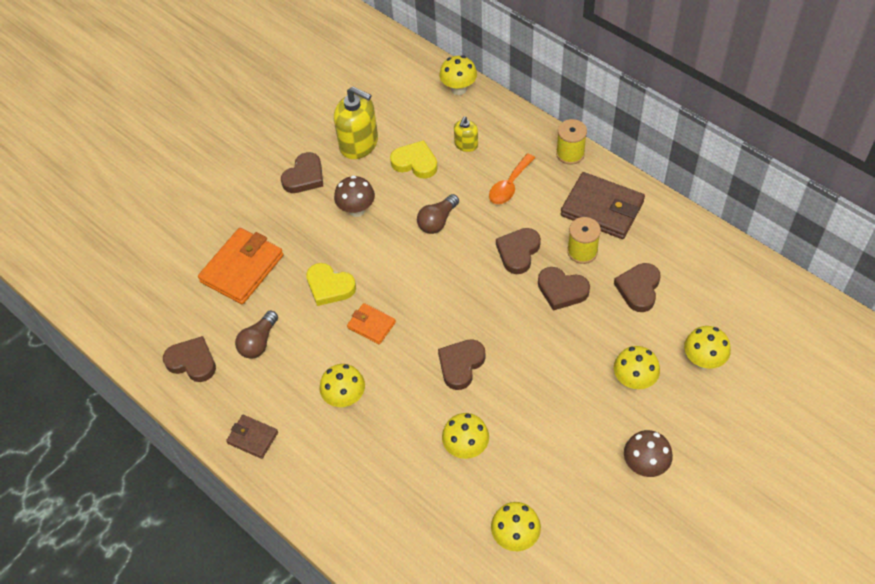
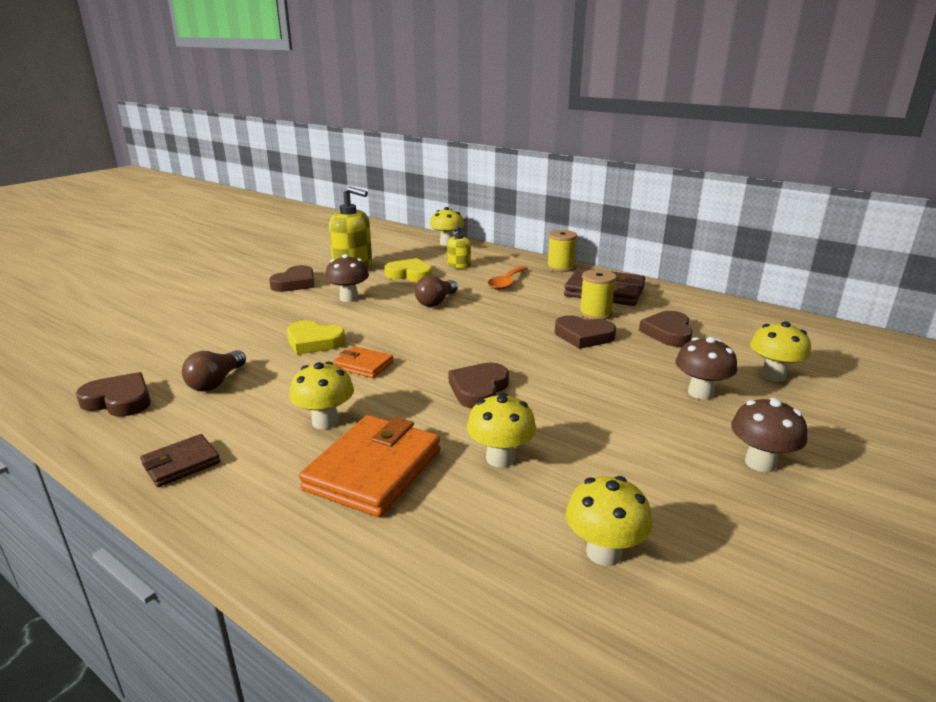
camera: 10 degrees left, 30 degrees down
orange wallet [198,228,283,304] -> orange wallet moved to [299,415,441,517]
brown wallet [226,415,278,459] -> brown wallet turned 60 degrees counterclockwise [140,434,220,487]
brown heart [496,228,541,274] -> none
yellow mushroom [614,346,660,389] -> brown mushroom [676,337,737,399]

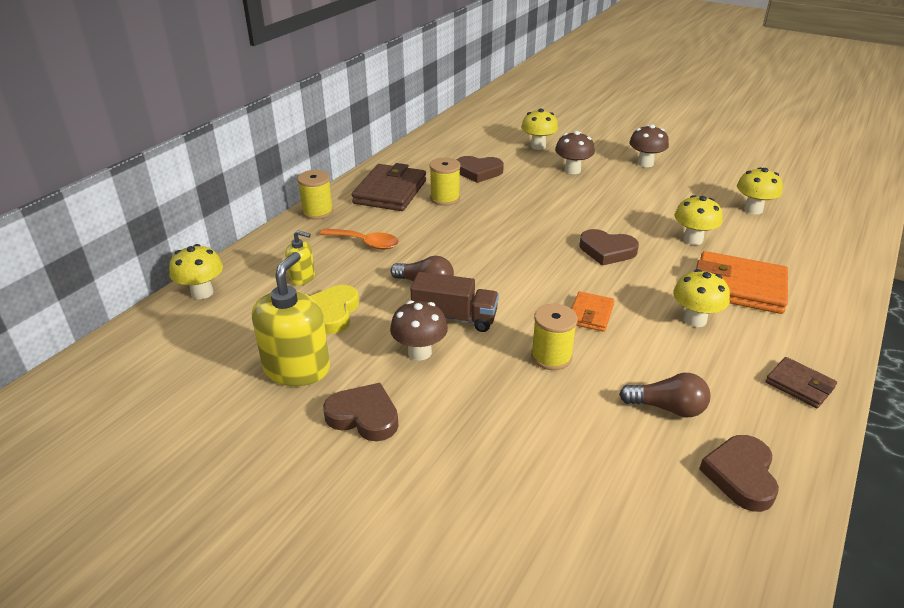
camera: 95 degrees left, 10 degrees up
yellow heart [287,320,346,355] -> yellow spool [531,304,578,370]
brown heart [555,315,616,349] -> none
none -> brown truck [411,272,499,332]

